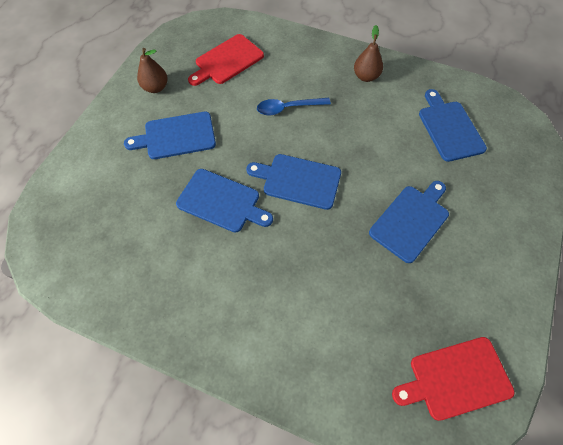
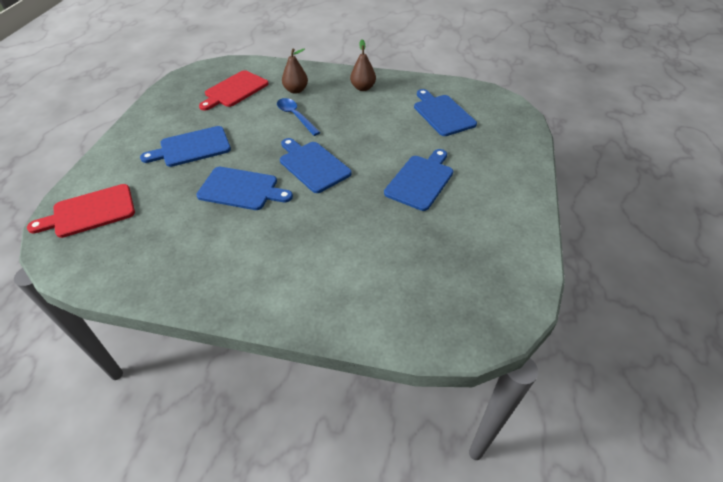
camera: 10 degrees left, 15 degrees down
brown pear [137,48,168,93] -> brown pear moved to [282,48,308,94]
blue cutting board [246,154,341,210] -> blue cutting board turned 45 degrees clockwise [280,138,352,193]
blue spoon [257,98,331,115] -> blue spoon turned 75 degrees clockwise [277,98,321,136]
red cutting board [392,337,514,421] -> red cutting board moved to [27,184,135,238]

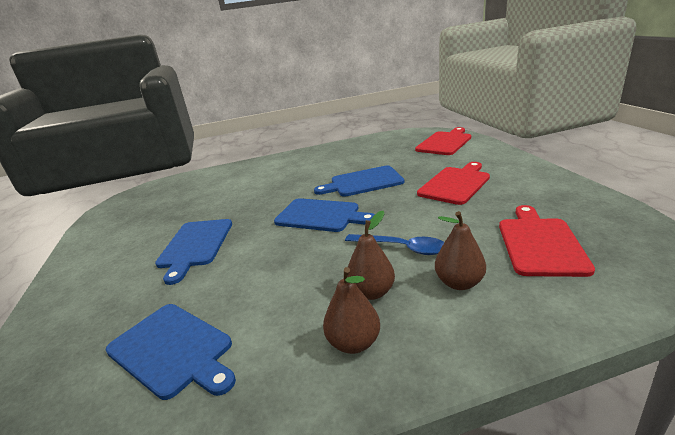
camera: 155 degrees right, 20 degrees down
blue cutting board [140,126,231,167] -> red cutting board [417,162,490,205]
none -> brown pear [348,211,395,300]

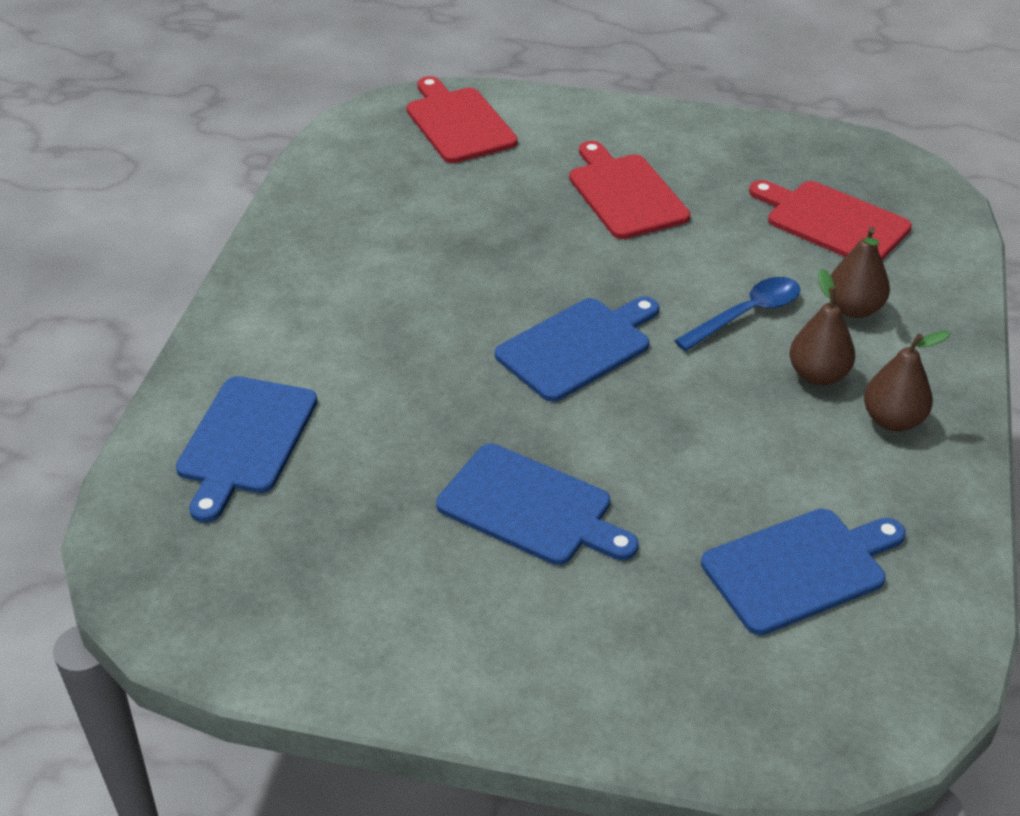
camera: 65 degrees left, 15 degrees up
blue cutting board [314,165,404,197] -> blue cutting board moved to [176,376,318,522]

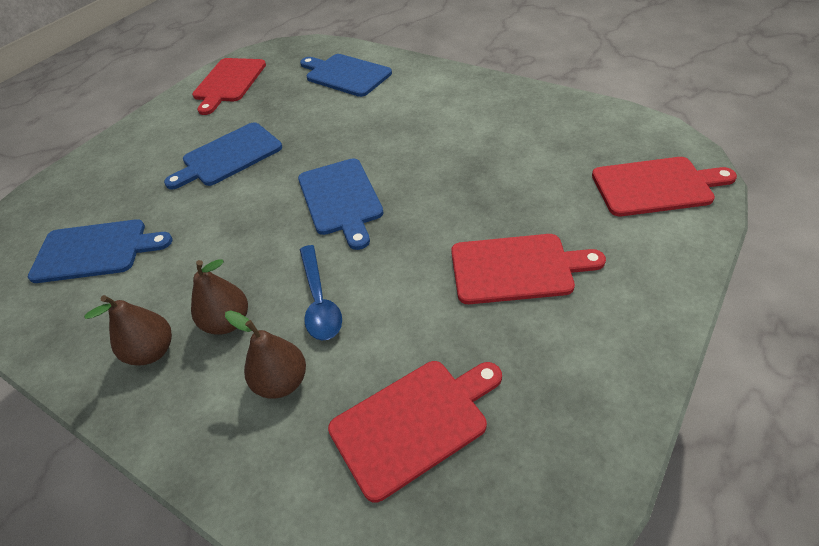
camera: 115 degrees right, 5 degrees up
blue cutting board [701,509,906,635] -> blue cutting board turned 90 degrees counterclockwise [28,219,172,283]
none -> red cutting board [192,58,266,115]

